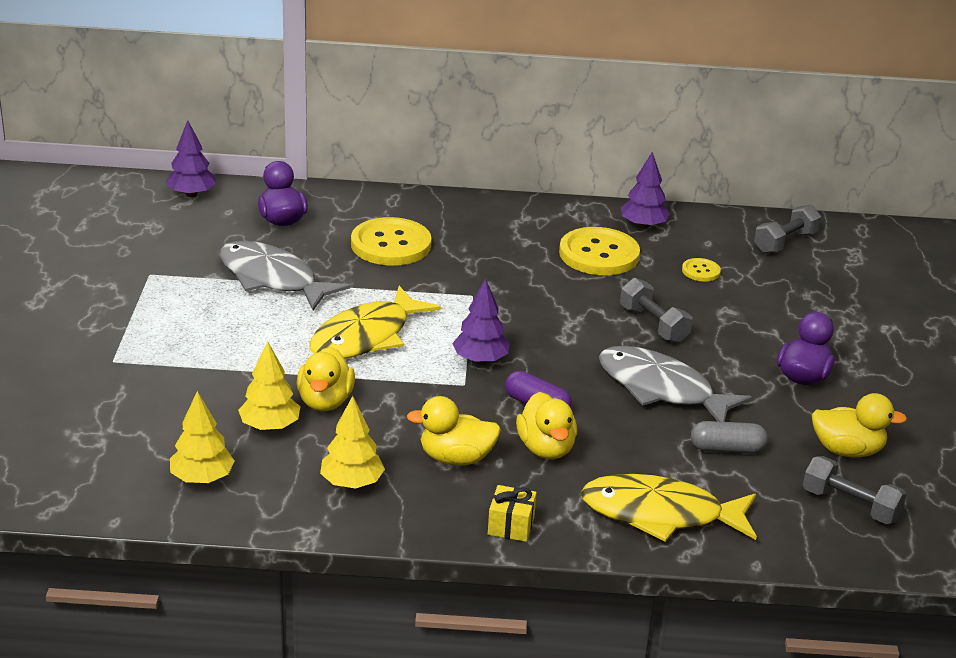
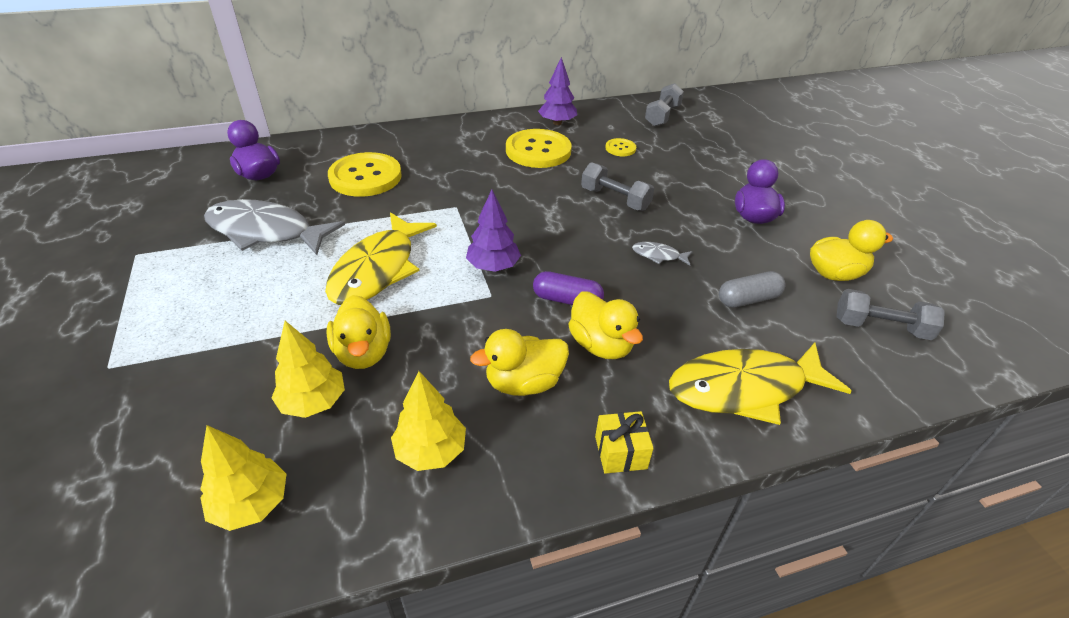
camera: 20 degrees left, 10 degrees up
purple tree [166,120,216,197] -> none
grey fish [599,346,752,422] -> grey fish [632,242,693,266], size x0.42

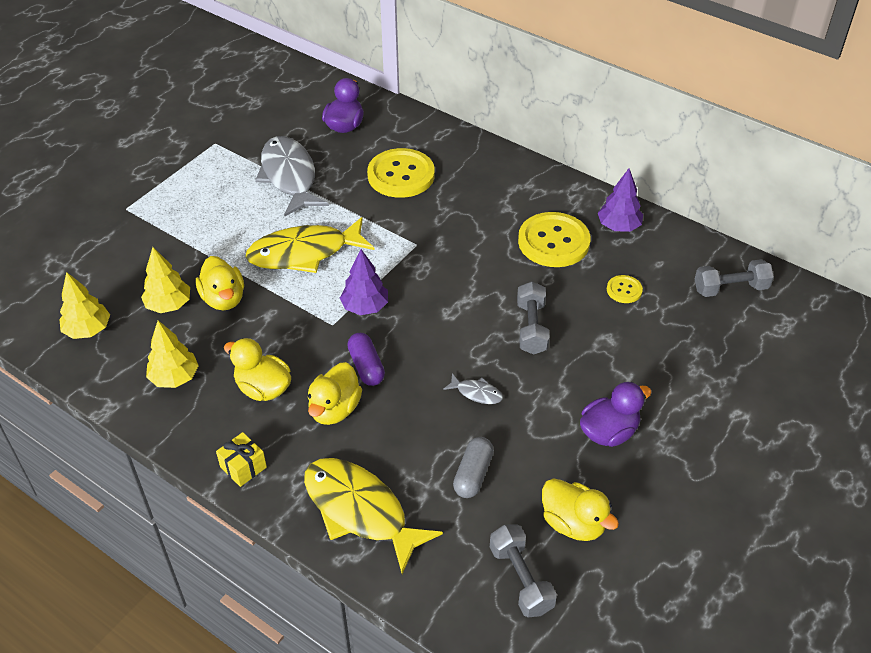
camera: 55 degrees right, 5 degrees up
yellow duck [327,295,391,369] -> yellow duck turned 60 degrees counterclockwise [196,256,244,311]
grey fish [632,242,693,266] -> grey fish turned 135 degrees clockwise [443,373,503,404]
grey capsule [719,271,785,308] -> grey capsule turned 75 degrees clockwise [453,437,494,498]

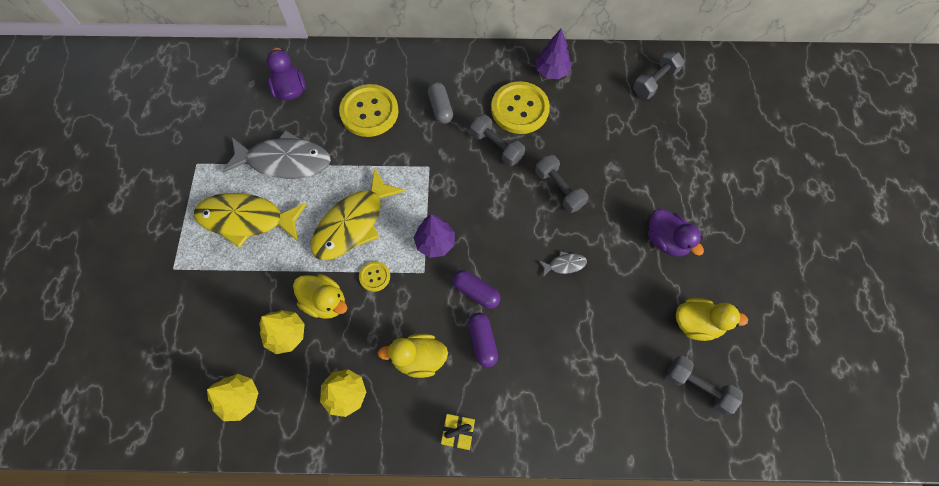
camera: 35 degrees left, 20 degrees up
grey fish [255,136,329,216] -> grey fish turned 150 degrees clockwise [222,130,331,179]
yellow fish [304,458,443,574] -> yellow fish moved to [194,193,307,248]
yellow duck [308,362,362,425] -> purple capsule [468,312,498,367]
grey capsule [453,437,494,498] -> grey capsule moved to [428,82,453,124]
purple duck [580,382,652,447] -> purple duck turned 120 degrees clockwise [648,208,704,257]
yellow button [607,275,643,303] -> yellow button moved to [359,261,390,292]
none -> grey dumbbell [470,114,525,166]

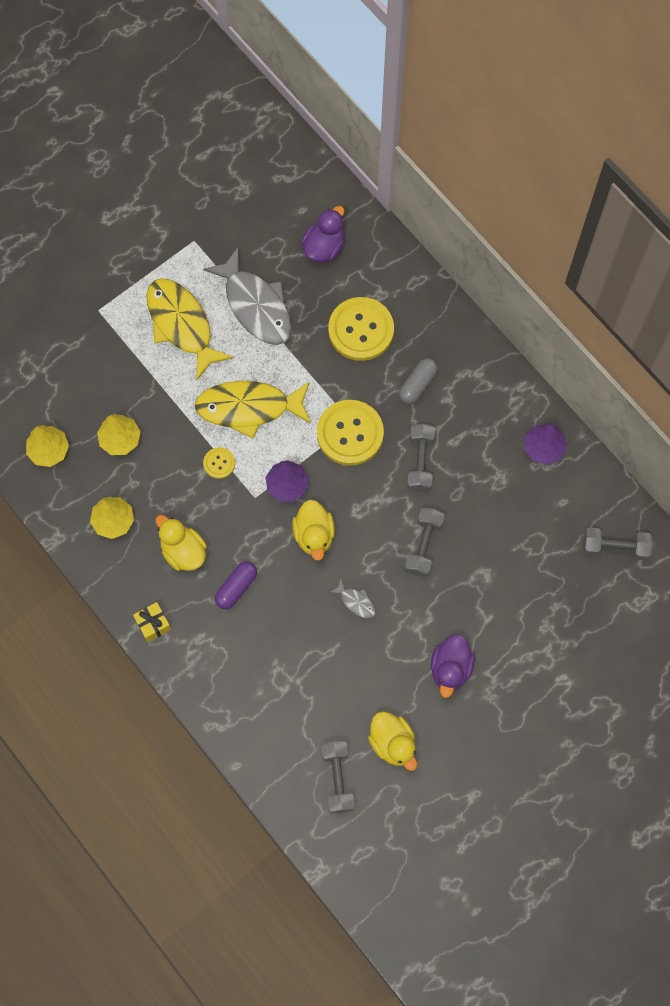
camera: 50 degrees right, 5 degrees up
yellow duck [293,274,347,319] -> yellow duck moved to [292,500,335,561]
purple capsule [452,270,501,309] -> none
yellow button [491,81,550,134] -> yellow button moved to [317,400,384,466]

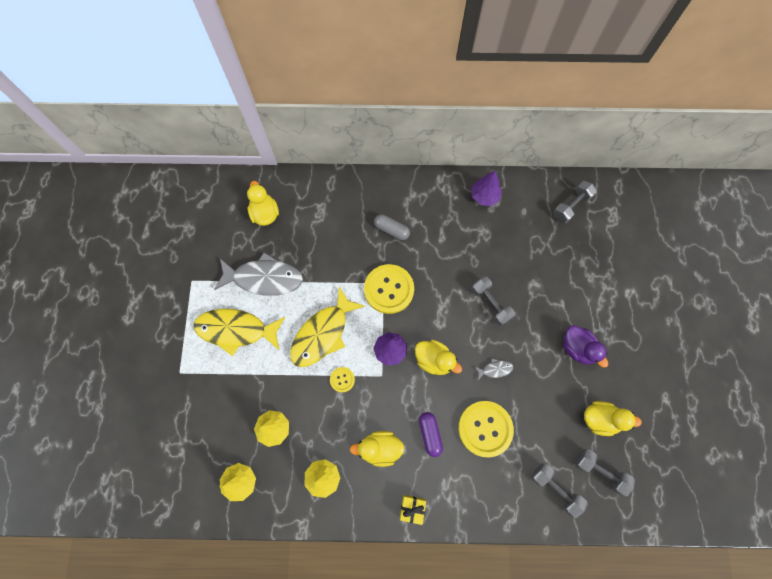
camera: 50 degrees left, 0 degrees up
purple duck [301,206,344,263] -> yellow duck [247,181,279,226]
yellow button [328,297,394,361] -> yellow button moved to [458,401,514,457]
grey capsule [399,358,438,404] -> grey capsule turned 45 degrees counterclockwise [374,214,410,240]
grey dumbbell [407,423,435,492] -> grey dumbbell moved to [531,464,588,518]

